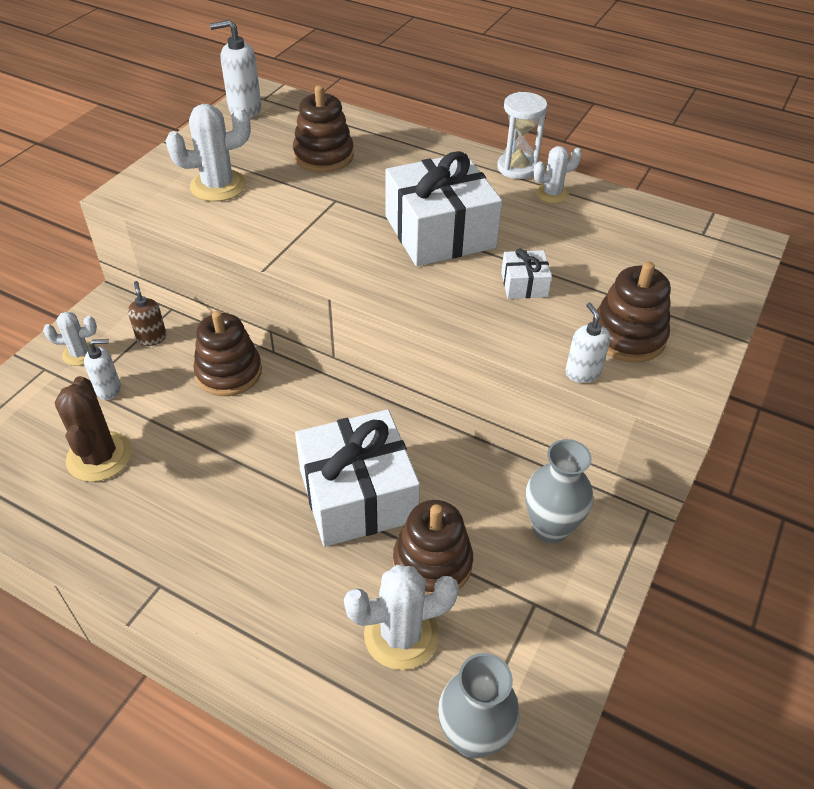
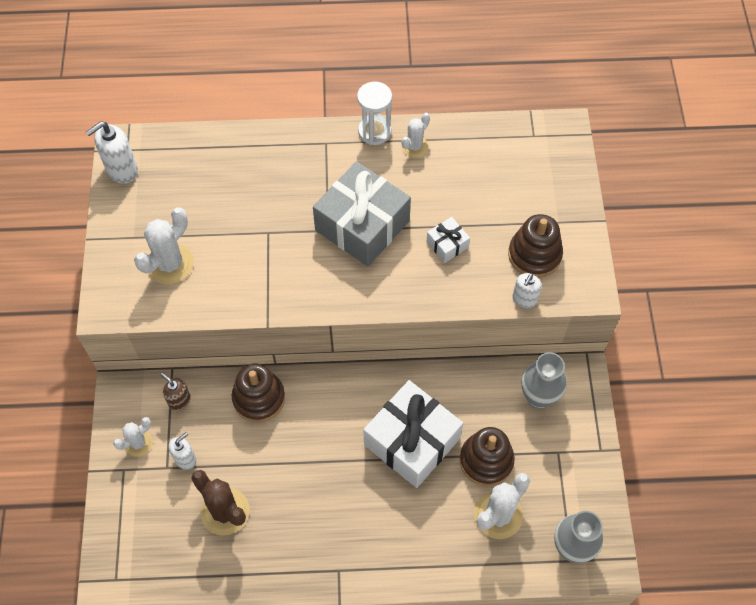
camera: 30 degrees left, 15 degrees up
brown stacking toy [293,85,354,172] -> none
white gift [385,151,502,266] -> grey gift [313,161,411,266]
white soap dispenser [565,303,611,383] -> white soap dispenser turned 105 degrees counterclockwise [513,273,542,308]

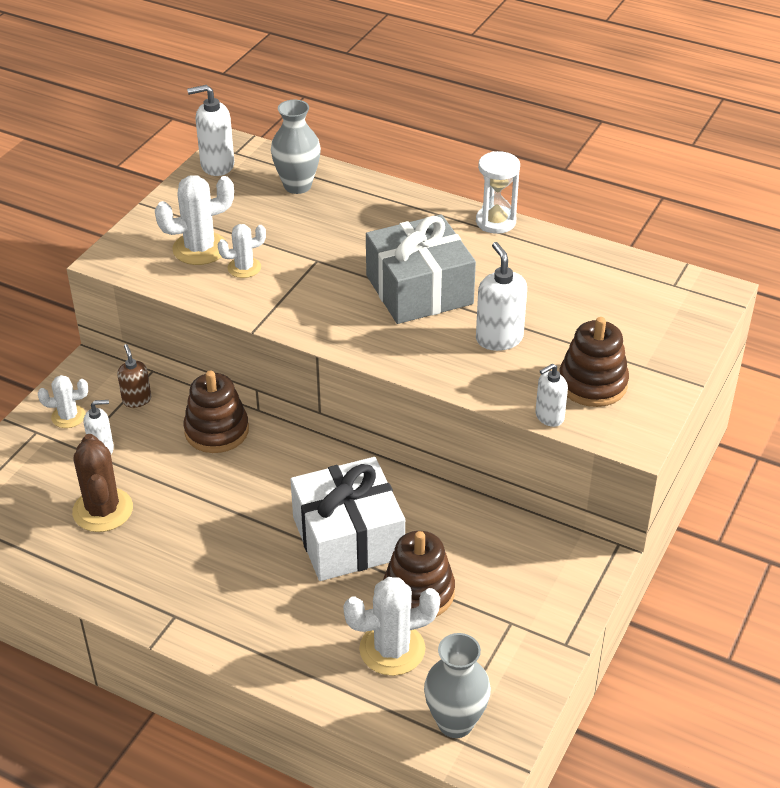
camera: 30 degrees right, 20 degrees down
white cactus [401,113,430,158] -> white cactus moved to [218,224,266,278]
white gift [427,217,470,263] -> white soap dispenser [476,242,527,351]
grey vase [522,352,567,409] -> grey vase moved to [271,100,321,194]

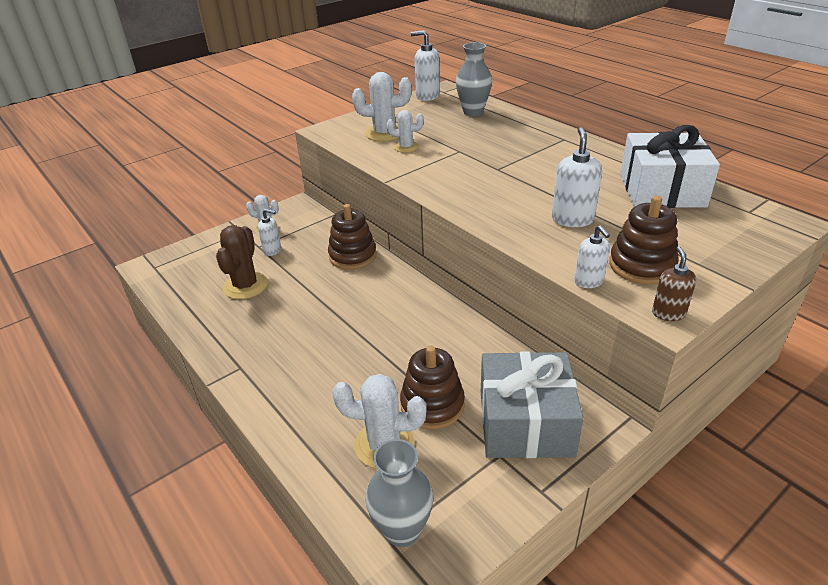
camera: 25 degrees right, 5 degrees down
brown soap dispenser [117,344,151,408] -> brown soap dispenser moved to [652,247,696,321]
white gift [290,457,405,581] -> white gift moved to [620,125,720,208]
grey gift [366,214,476,324] -> grey gift moved to [481,351,584,458]
white hourglass [476,151,520,234] -> none
white soap dispenser [535,363,568,427] -> white soap dispenser turned 105 degrees counterclockwise [574,226,610,288]

